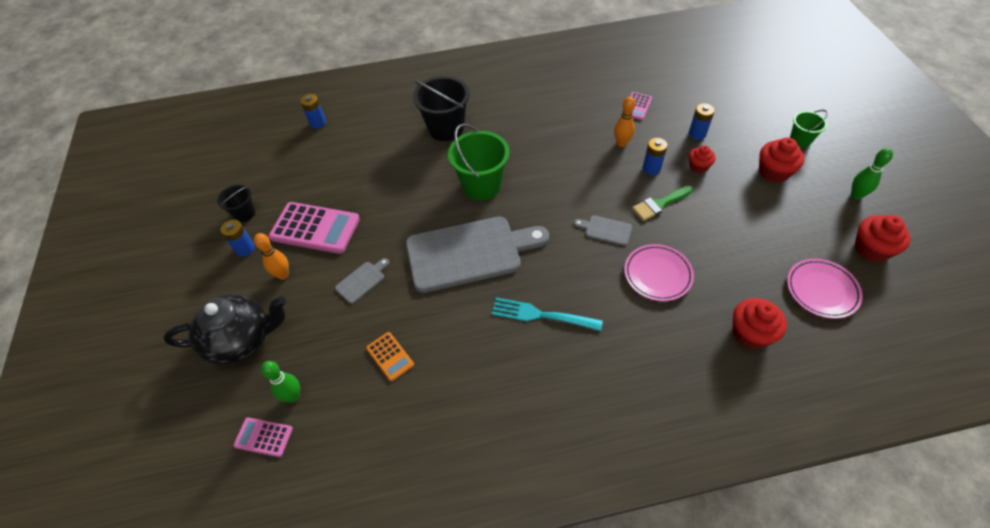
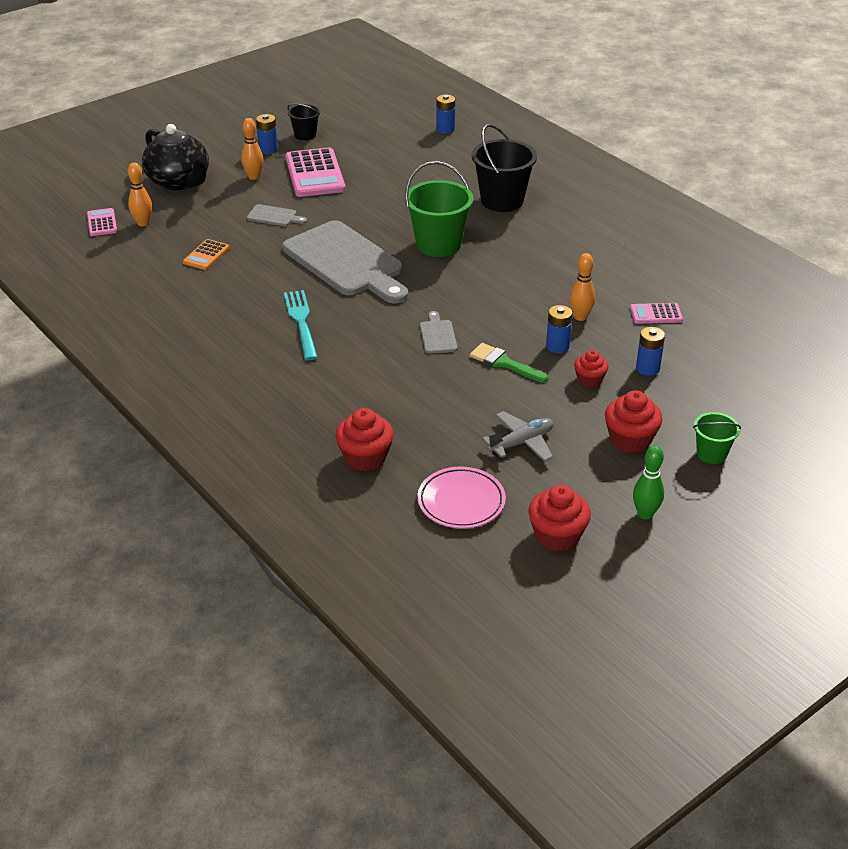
camera: 60 degrees right, 15 degrees down
green bowling pin [261,361,300,403] -> orange bowling pin [128,163,152,226]
pink plate [624,244,694,301] -> none
none -> grey plane [482,411,554,462]

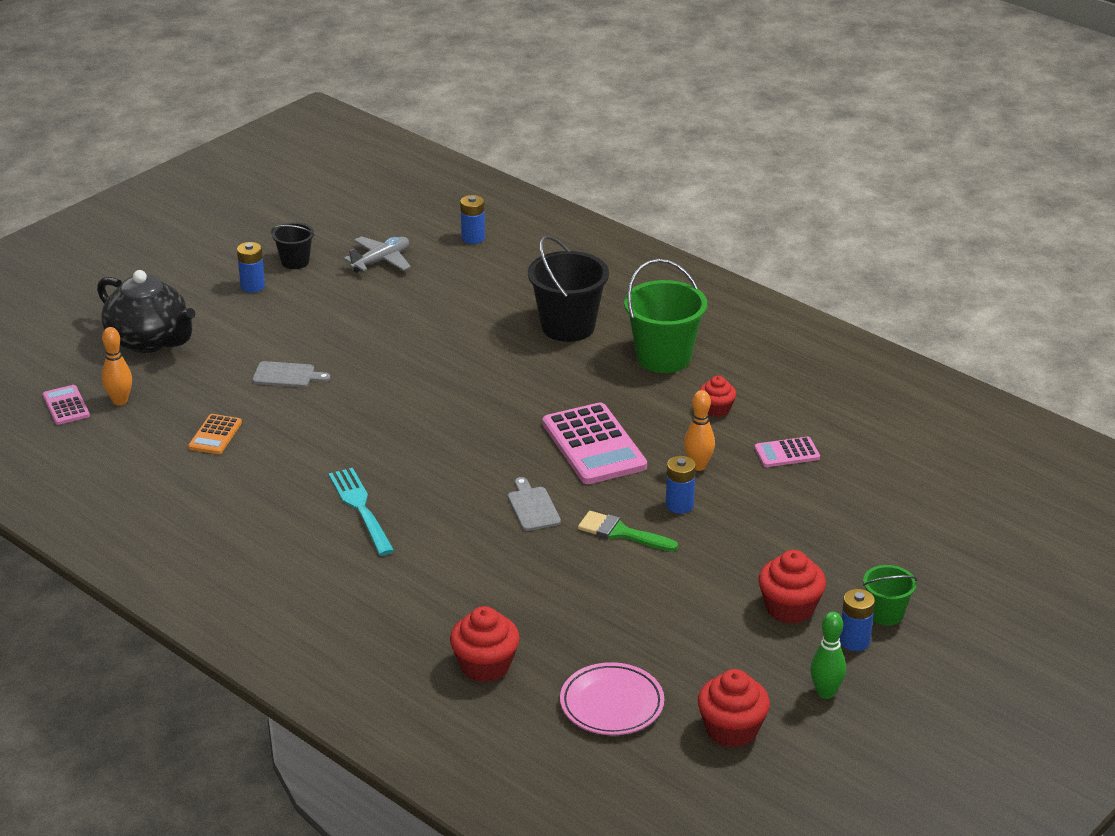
camera: 10 degrees left, 5 degrees down
orange bowling pin [241,118,263,180] -> none
grey cutting board [282,220,408,304] -> none
pink calculator [285,148,346,197] -> pink calculator moved to [543,402,647,484]
green bucket [405,161,473,257] -> green bucket moved to [624,259,707,373]
grey plane [482,411,554,462] -> grey plane moved to [343,236,411,273]
red cupcake [574,350,608,387] -> red cupcake moved to [700,376,736,417]
blue battery [636,327,665,376] -> blue battery moved to [840,589,875,651]

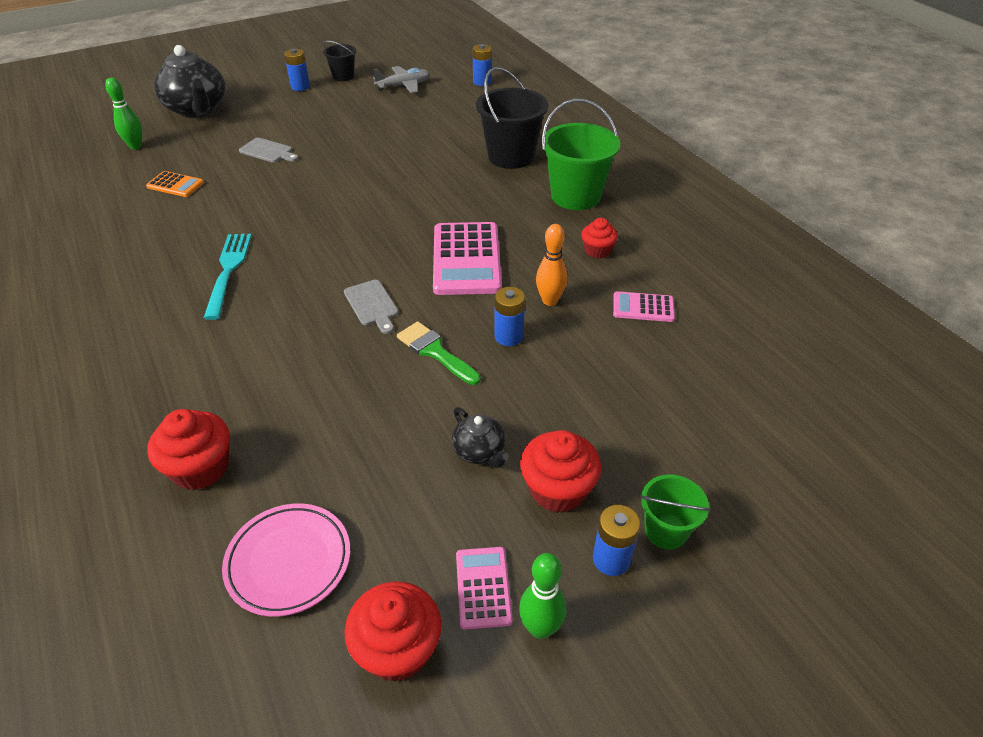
camera: 20 degrees right, 10 degrees up
pink calculator [43,385,90,425] -> pink calculator moved to [456,547,513,630]
orange bowling pin [102,327,132,405] -> green bowling pin [105,78,142,149]
orange calculator [188,414,242,454] -> orange calculator turned 105 degrees counterclockwise [146,171,204,197]
grey cutting board [508,477,561,531] -> grey cutting board turned 150 degrees clockwise [344,280,399,334]
none -> black teapot [452,407,509,468]

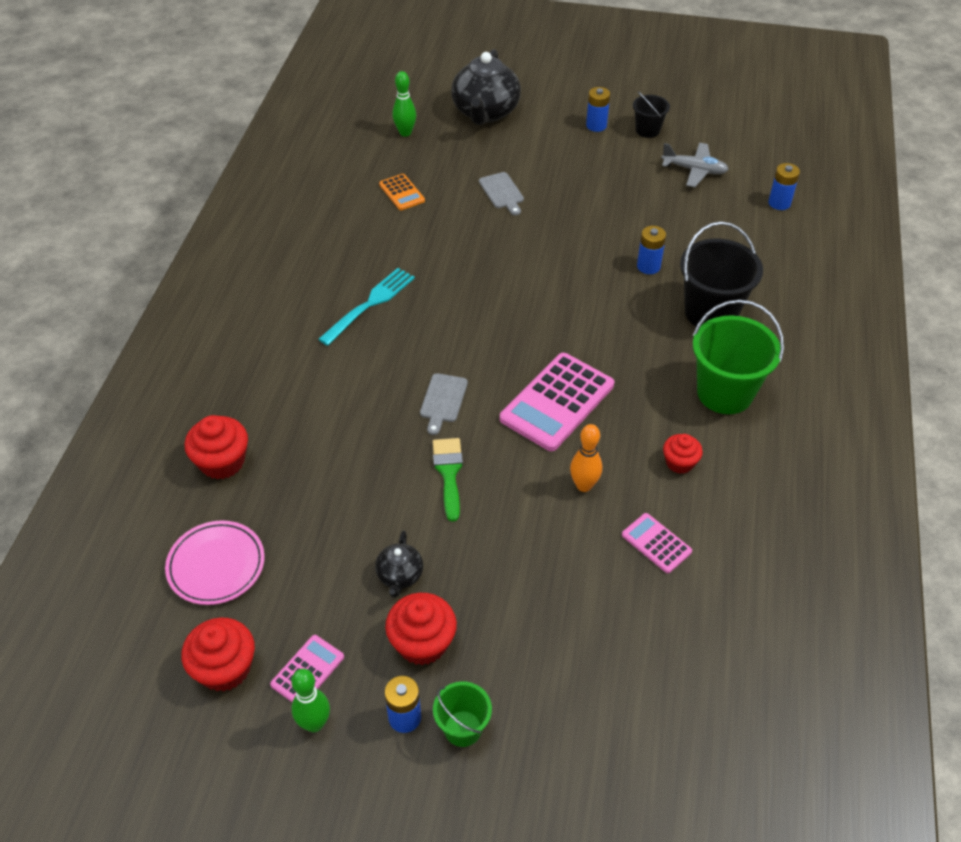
camera: 40 degrees right, 5 degrees up
blue battery [494,287,525,346] -> blue battery moved to [637,226,666,274]

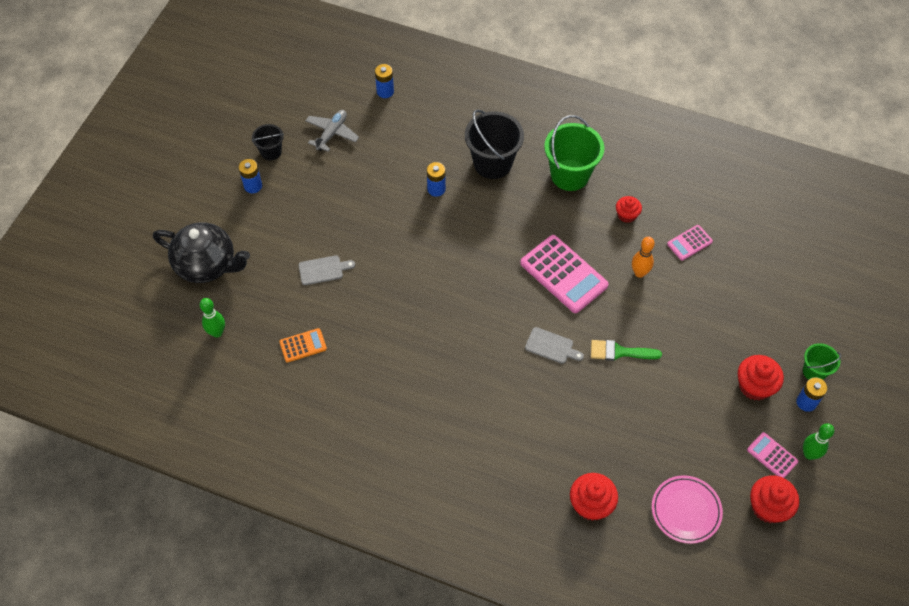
camera: 80 degrees left, 10 degrees up
turquoise fork [318,268,415,346] -> none
black teapot [375,530,423,598] -> none

